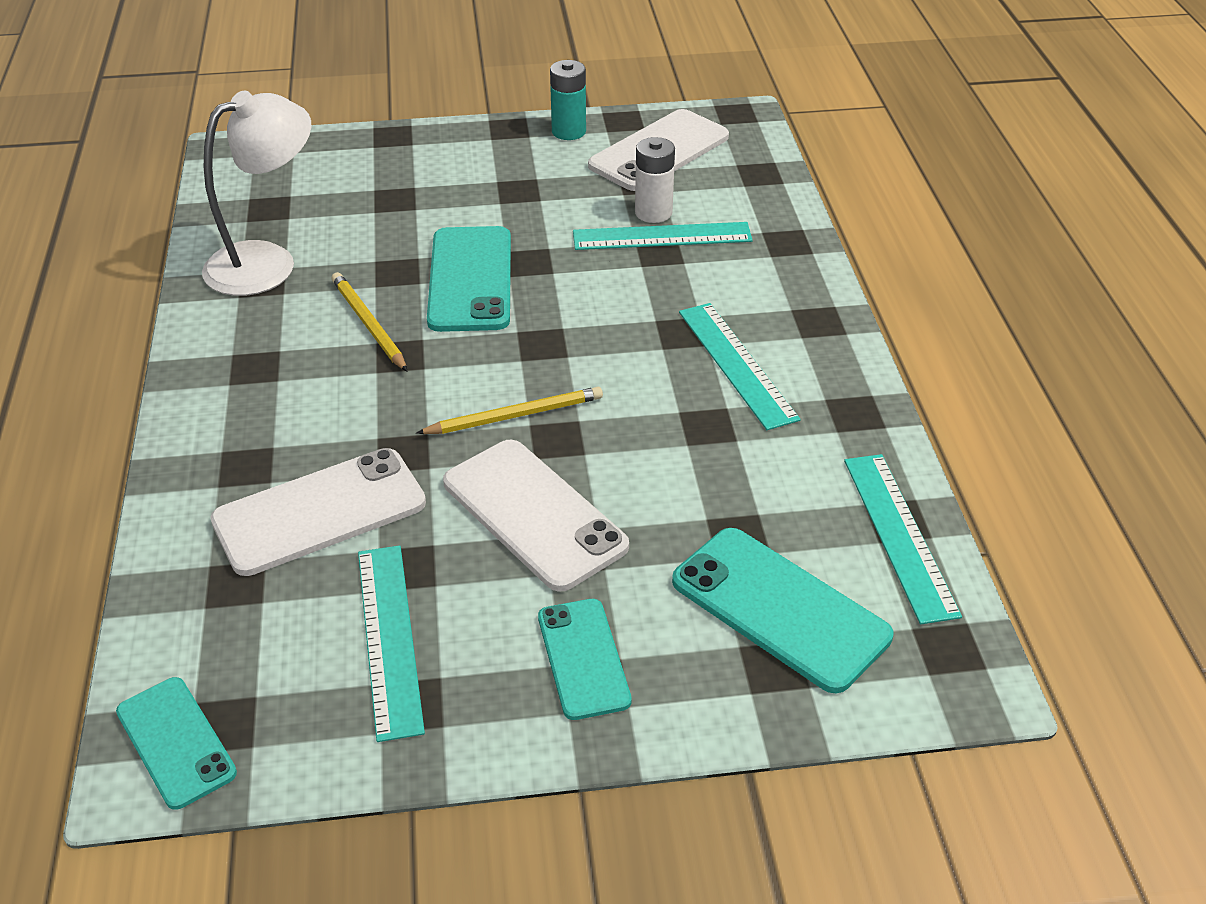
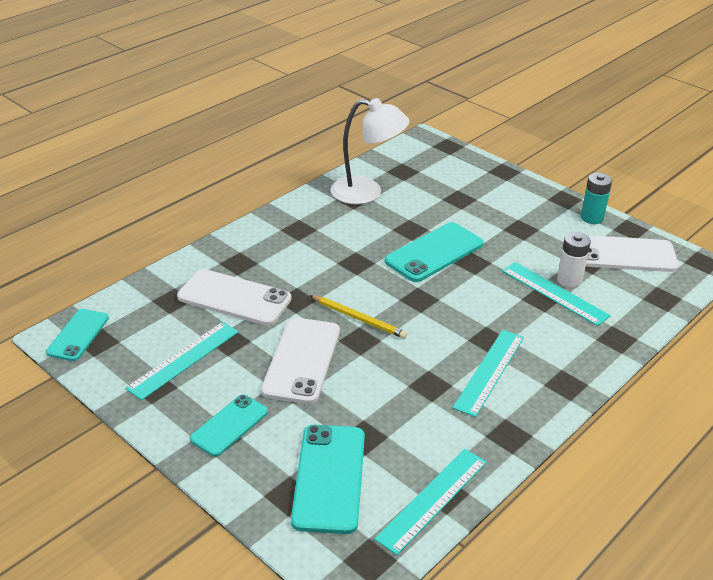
camera: 50 degrees right, 5 degrees down
yellow pencil [331,272,407,371] -> none

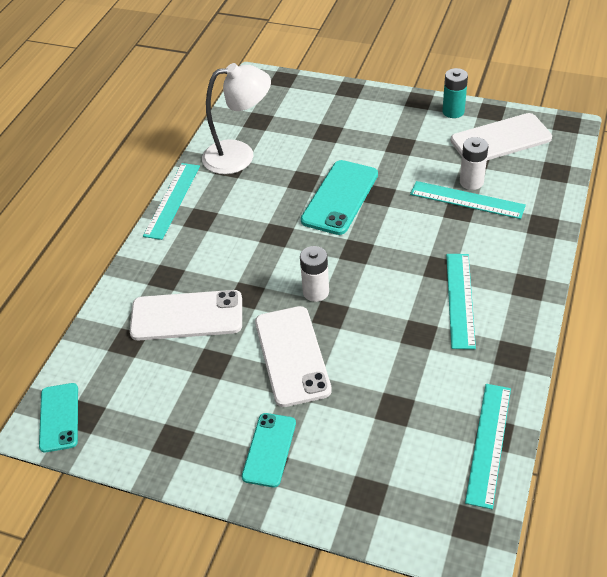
camera: 20 degrees left, 10 degrees up
turquoise ruler [125,322,239,400] -> turquoise ruler moved to [143,163,200,240]
turquoise phone [291,425,365,534] -> none
yellow pencil [309,295,408,339] -> white battery [300,246,329,302]

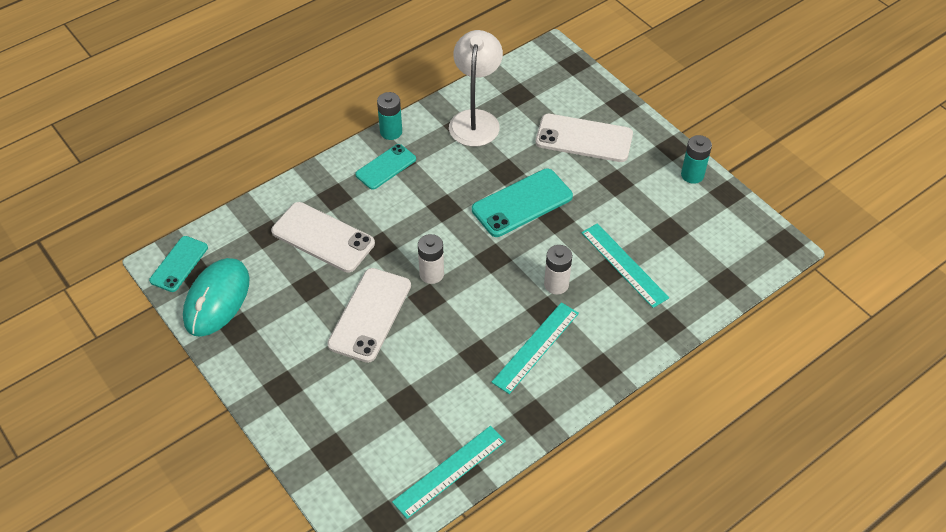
camera: 30 degrees right, 5 degrees up
turquoise ruler [143,163,200,240] -> turquoise battery [377,92,402,140]
white lamp [202,63,271,174] -> white lamp turned 105 degrees counterclockwise [449,30,503,146]
turquoise phone [242,413,296,487] -> turquoise phone moved to [355,144,416,190]
white phone [451,113,552,160] -> white phone moved to [536,114,633,162]
white battery [460,137,488,190] -> white battery moved to [544,245,572,295]
none -> turquoise mouse [183,258,250,337]

